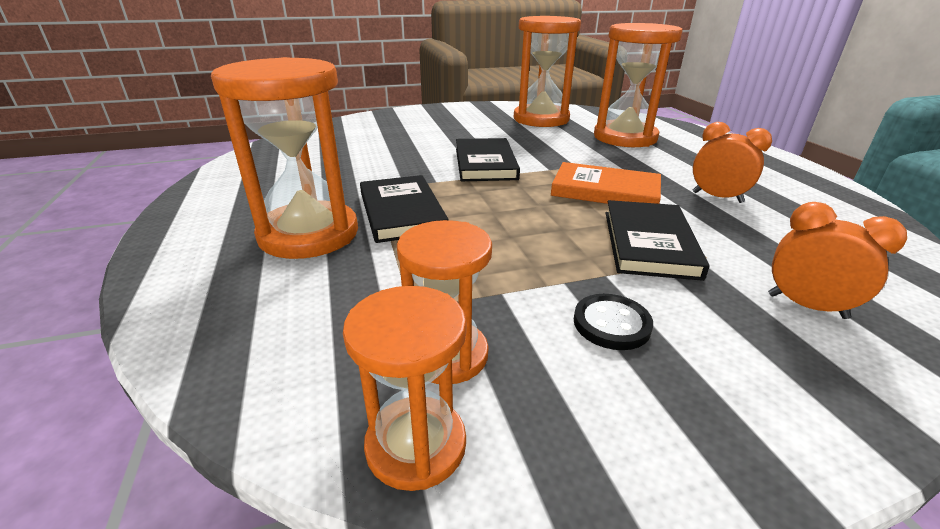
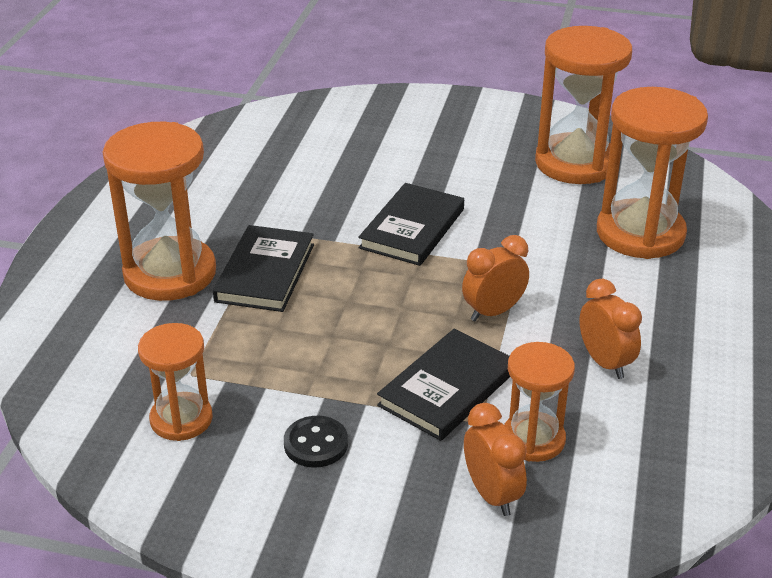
camera: 30 degrees right, 5 degrees up
orange hourglass [343,286,467,491] -> orange hourglass moved to [504,342,575,462]
orange book [551,162,661,204] -> orange clock [462,235,529,321]

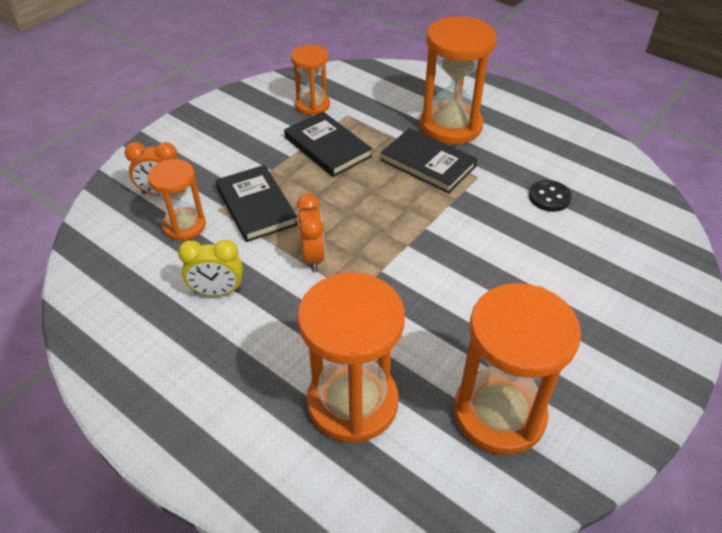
camera: 115 degrees right, 10 degrees up
black button [284,416,348,468] -> black button moved to [529,180,572,212]
black book [358,183,464,266] -> black book moved to [284,111,372,177]
orange clock [579,279,642,379] -> yellow clock [178,240,243,296]

